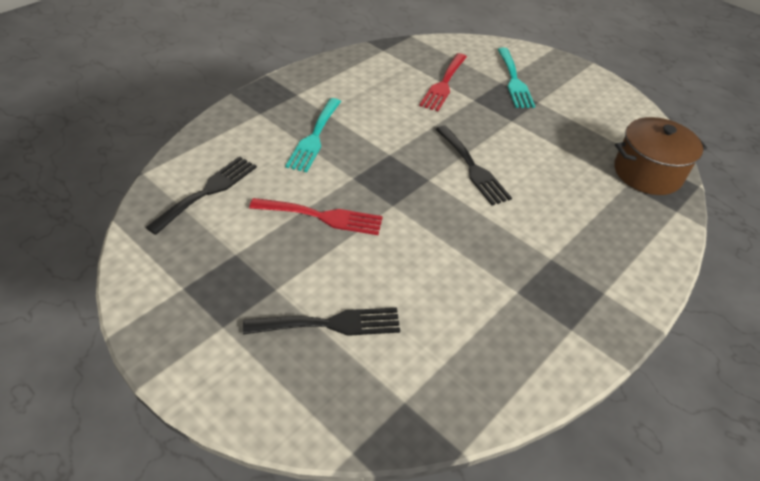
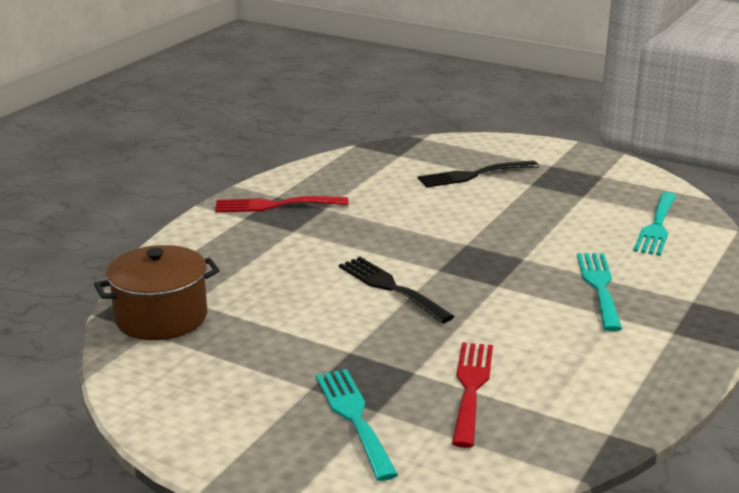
camera: 170 degrees right, 20 degrees down
black fork [146,156,257,235] -> turquoise fork [634,192,676,256]
red fork [249,198,383,235] -> red fork moved to [215,196,348,212]

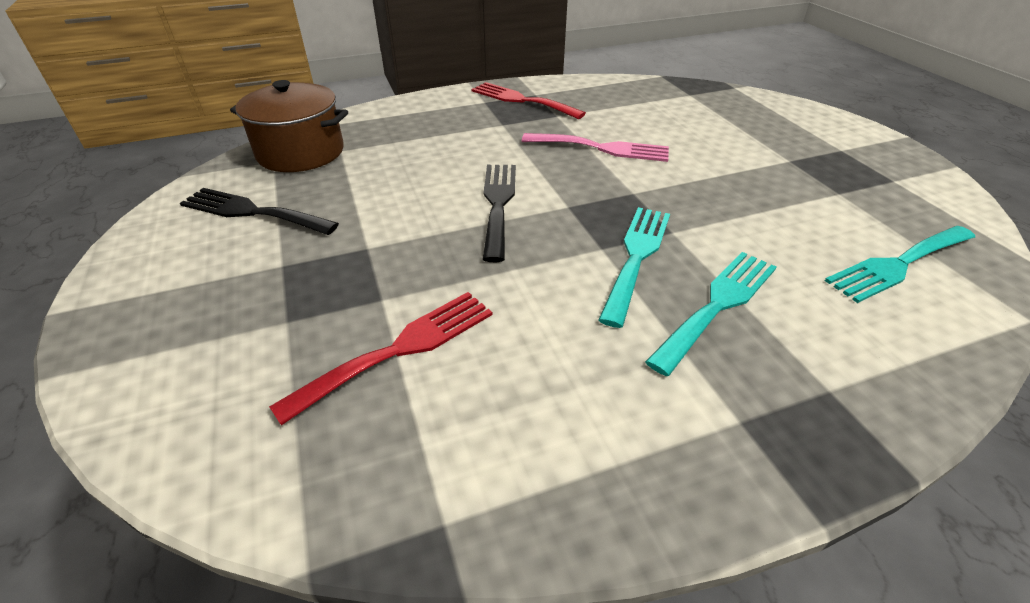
camera: 40 degrees right, 15 degrees up
turquoise fork [316,369,398,481] -> turquoise fork moved to [598,207,670,328]
black fork [418,160,539,188] -> black fork moved to [180,188,339,235]
none -> pink fork [522,133,669,162]

